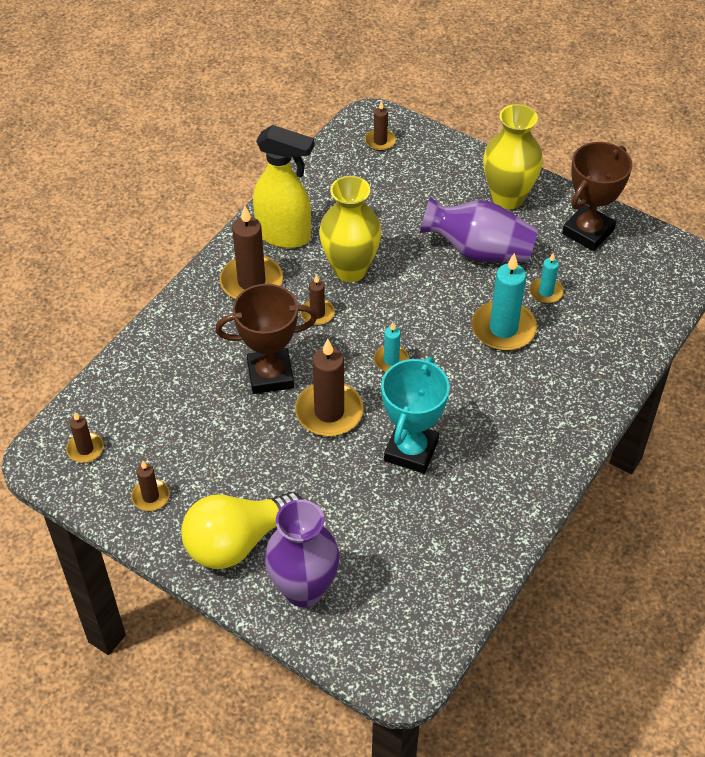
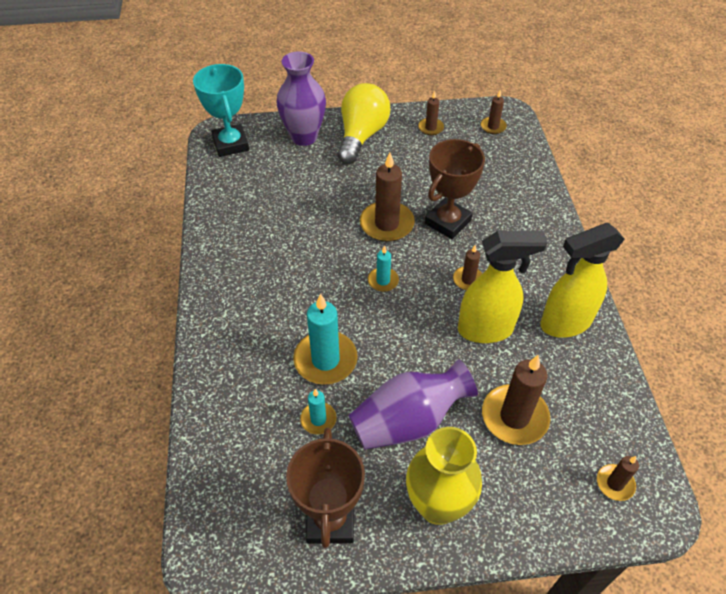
camera: 140 degrees right, 0 degrees up
brown candle [220,206,283,299] -> brown candle moved to [482,355,550,445]
yellow vase [319,176,382,282] -> yellow spray bottle [458,231,548,343]
turquoise trophy [381,357,450,473] -> turquoise trophy moved to [193,64,249,157]

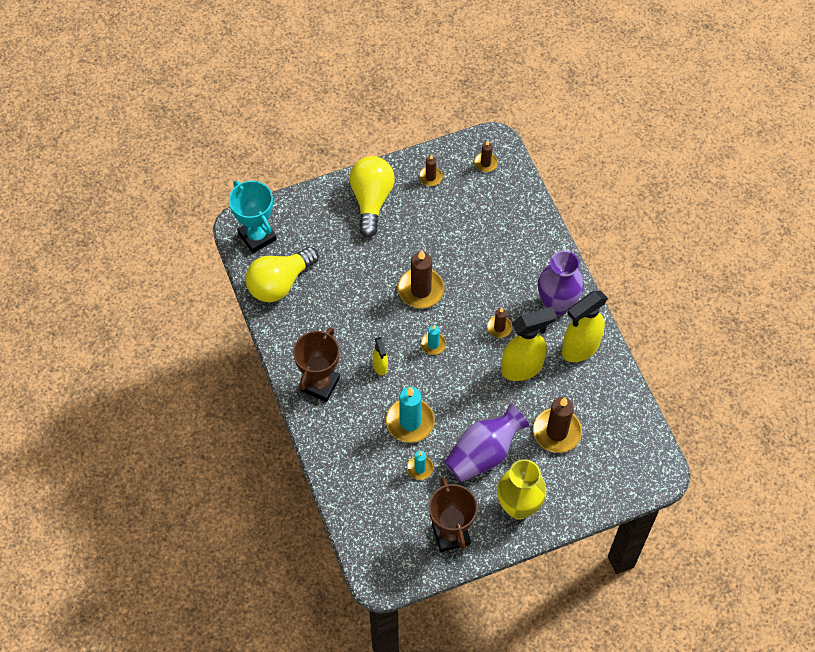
camera: 15 degrees left, 10 degrees up
purple vase [277,51,326,146] -> purple vase moved to [538,250,584,315]
brown trophy [425,139,485,239] -> brown trophy moved to [293,327,340,402]
brown candle [597,456,639,501] -> none
none -> yellow light bulb [246,247,319,302]
none -> yellow spray bottle [372,337,388,375]

